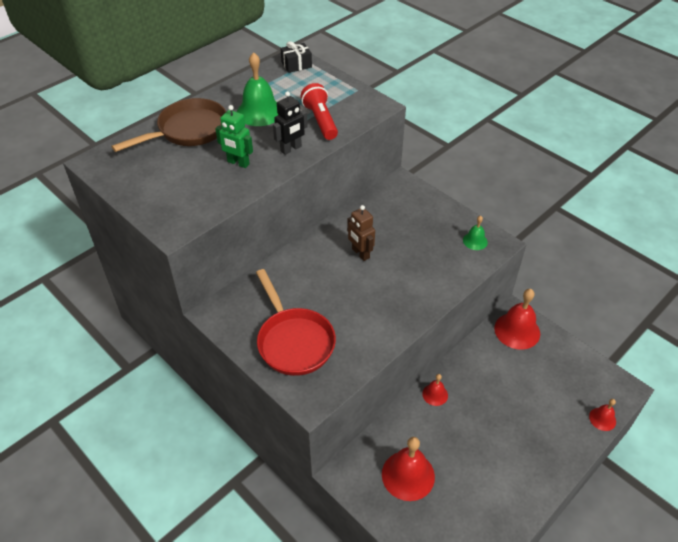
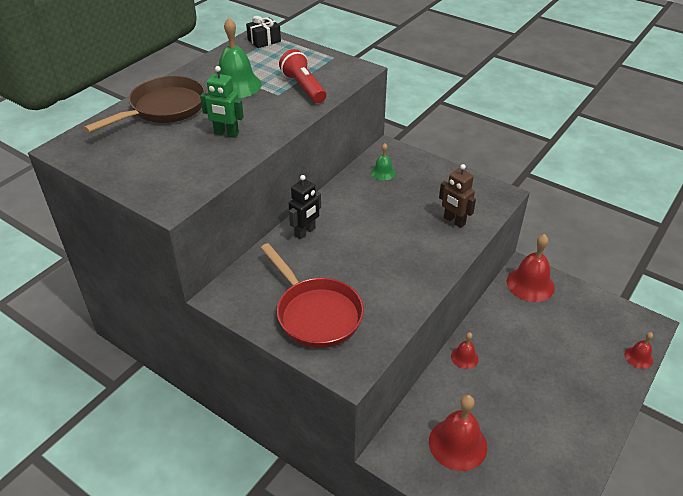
camera: 10 degrees left, 5 degrees down
black robot [273,91,308,155] -> black robot moved to [289,175,321,239]
brown robot [347,205,375,261] -> brown robot moved to [439,164,476,228]
green bell [463,216,488,250] -> green bell moved to [371,143,396,180]

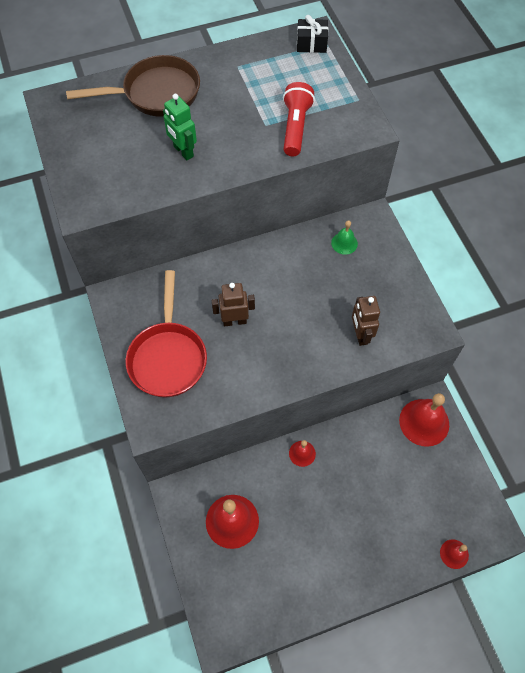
camera: 35 degrees right, 20 degrees up
green bell [219,18,262,98] -> none
black robot [289,175,321,239] -> none
none -> brown robot [212,283,255,326]

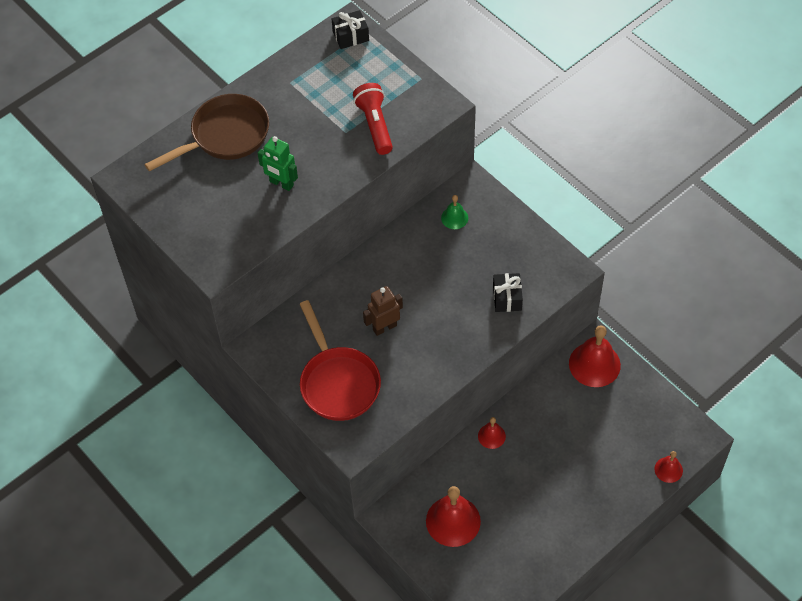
camera: 20 degrees left, 5 degrees down
brown robot [352,296,380,346] -> black gift [493,273,523,312]

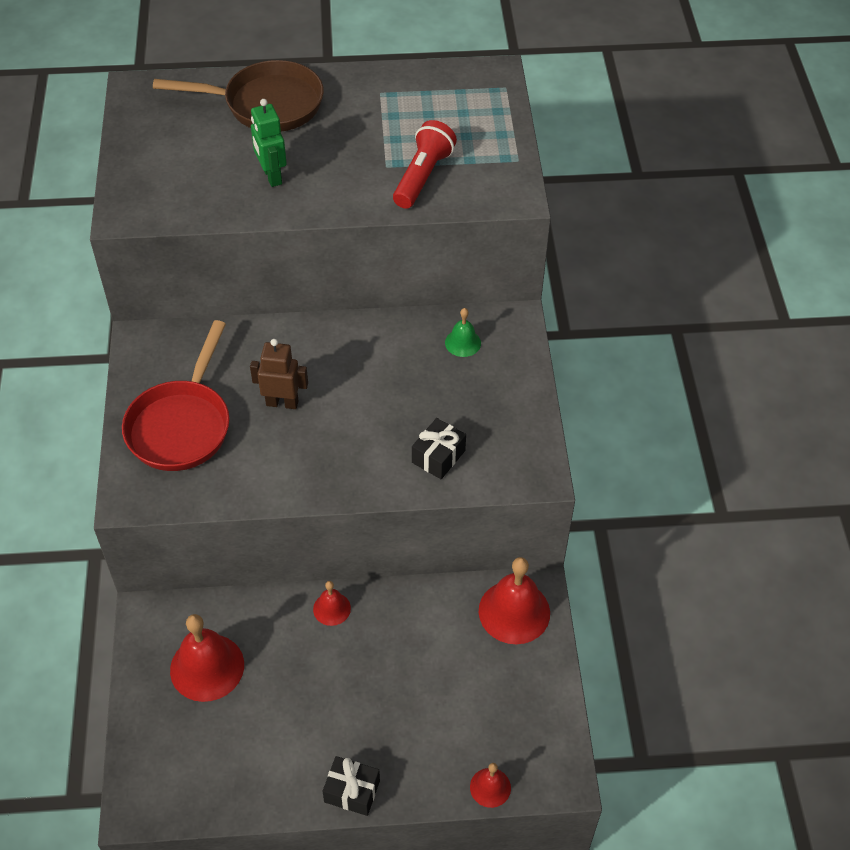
camera: 35 degrees right, 5 degrees down
black gift [332,10,369,49] -> black gift moved to [322,756,380,816]

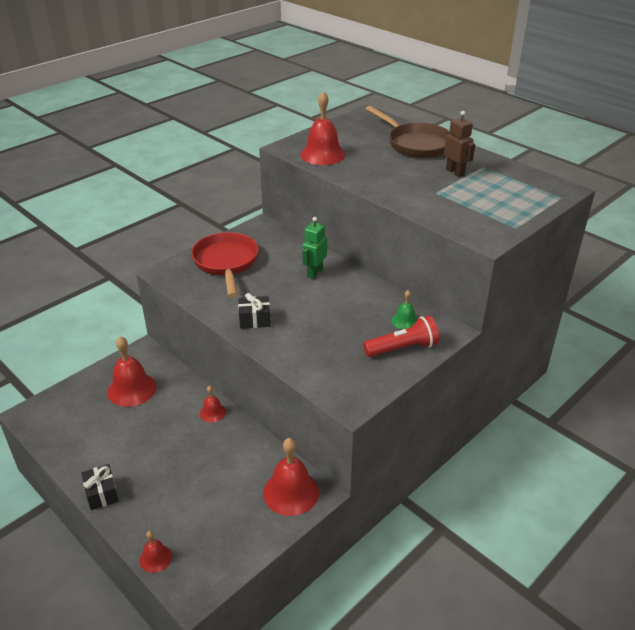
camera: 50 degrees right, 15 degrees down
red pan [122,320,229,471] -> red pan turned 105 degrees clockwise [191,232,259,298]
brown robot [250,339,308,409] -> brown robot moved to [444,111,475,177]
green robot [251,99,287,187] -> green robot moved to [302,217,327,279]
red flashlight [393,120,457,209] -> red flashlight moved to [363,316,439,357]
black gift [412,418,466,479] -> black gift moved to [238,293,271,329]
none -> red bell [300,91,346,165]

